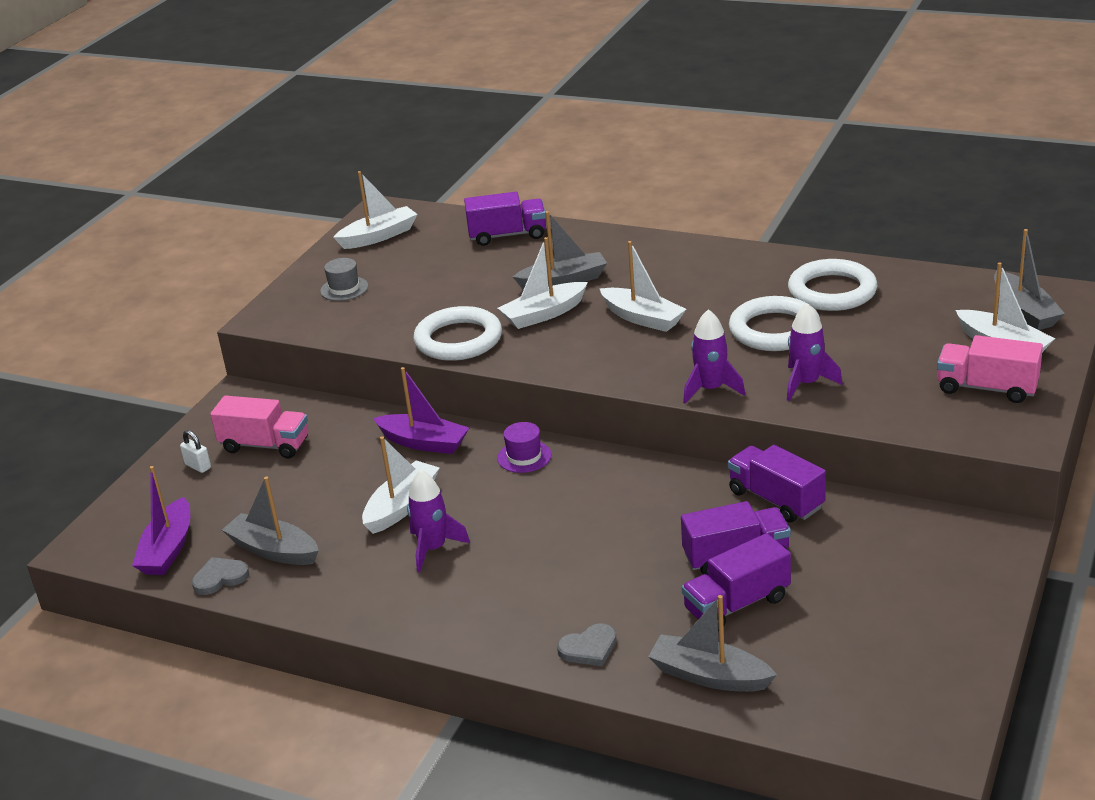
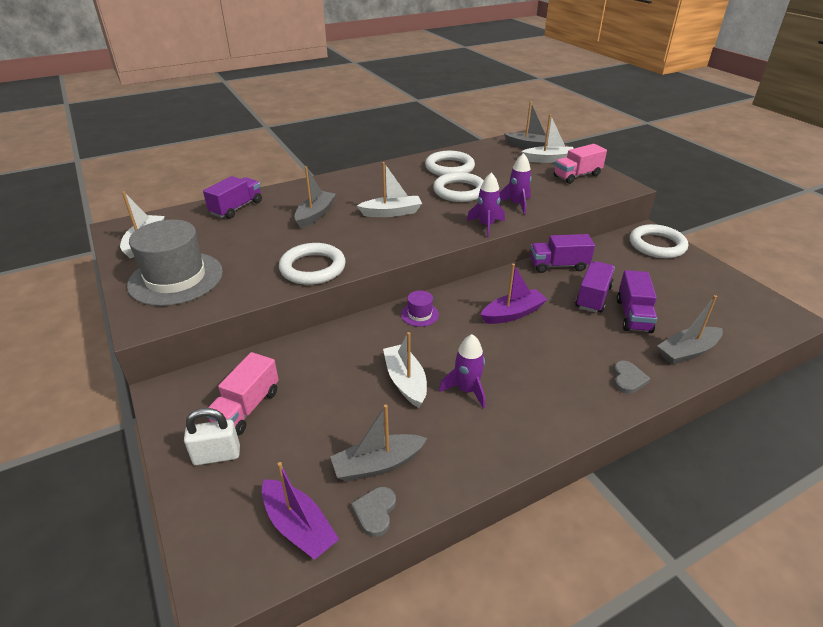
camera: 55 degrees left, 5 degrees up
white padlock [180,430,211,473] -> white padlock [184,408,240,465], size x1.67
pink truck [210,395,308,459] -> pink truck turned 150 degrees clockwise [206,352,279,435]
grey hat [320,258,368,301] -> grey hat [127,219,223,306], size x2.32
purple boat [373,367,469,454] -> purple boat moved to [481,264,548,324]
white boat [498,237,588,329] -> none
none -> white ring [630,224,688,258]

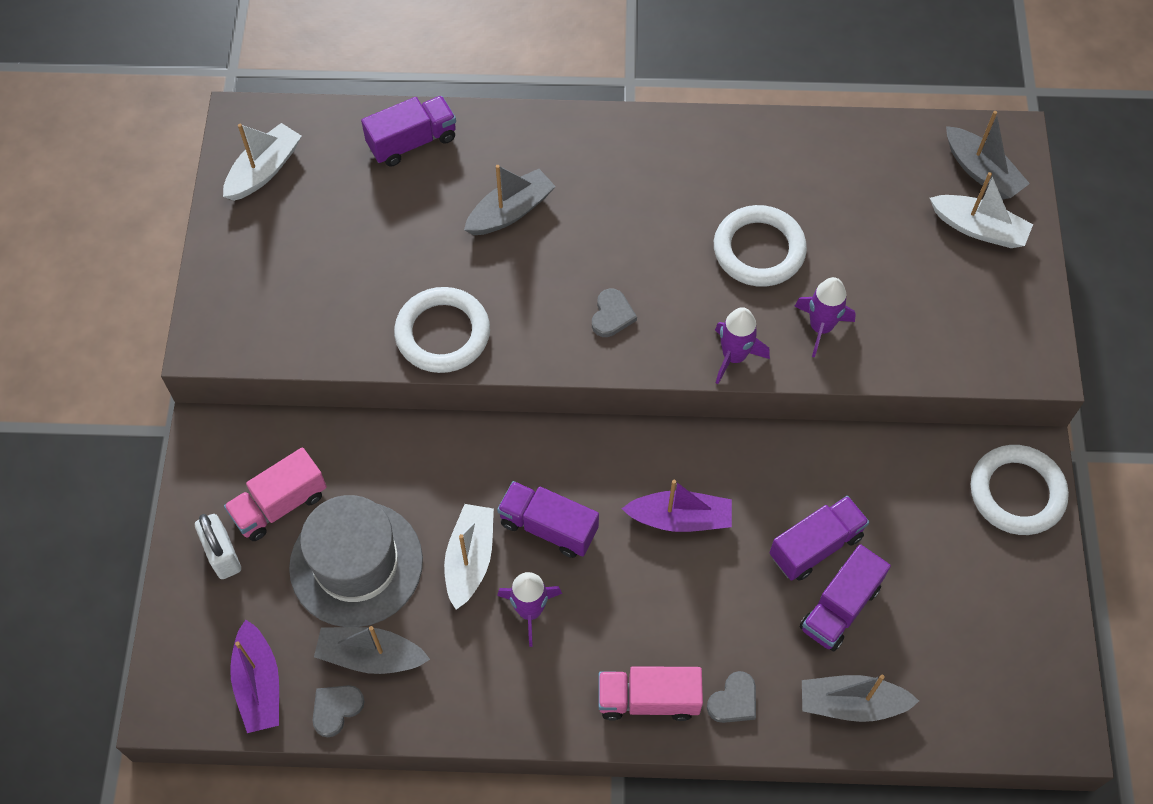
camera: 30 degrees right, 25 degrees up
grey hat [127,219,223,306] -> grey hat moved to [289,495,423,627]
white padlock [184,408,240,465] -> white padlock turned 45 degrees clockwise [195,514,241,579]
white boat [357,162,422,217] -> none
purple hat [401,290,439,327] -> none
white ring [425,151,475,176] -> none
purple truck [530,234,595,273] -> purple truck moved to [497,481,599,558]
pink truck [554,144,607,184] -> pink truck moved to [598,666,703,721]
none -> grey heart [592,288,637,337]

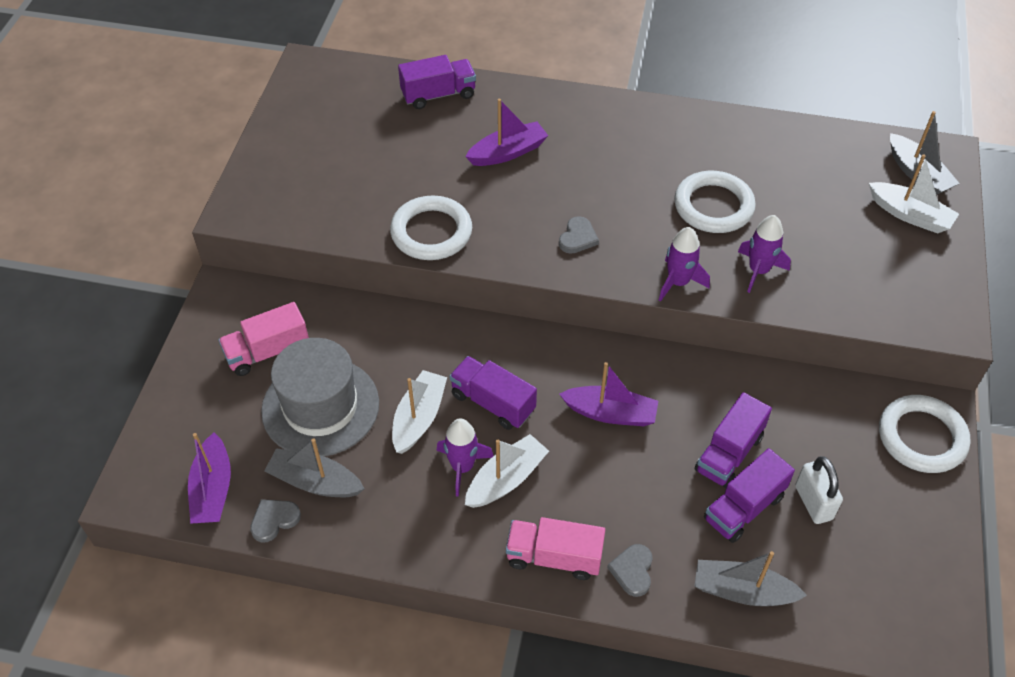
camera: 10 degrees right, 10 degrees down
white padlock [195,514,241,579] -> white padlock moved to [795,456,843,524]
white boat [223,123,302,201] -> white boat moved to [465,434,549,508]
grey boat [464,165,556,235] -> purple boat [465,99,548,166]
grey heart [707,671,756,723] -> grey heart turned 135 degrees clockwise [607,544,653,597]
purple truck [770,496,869,581] -> purple truck turned 150 degrees clockwise [695,392,772,488]

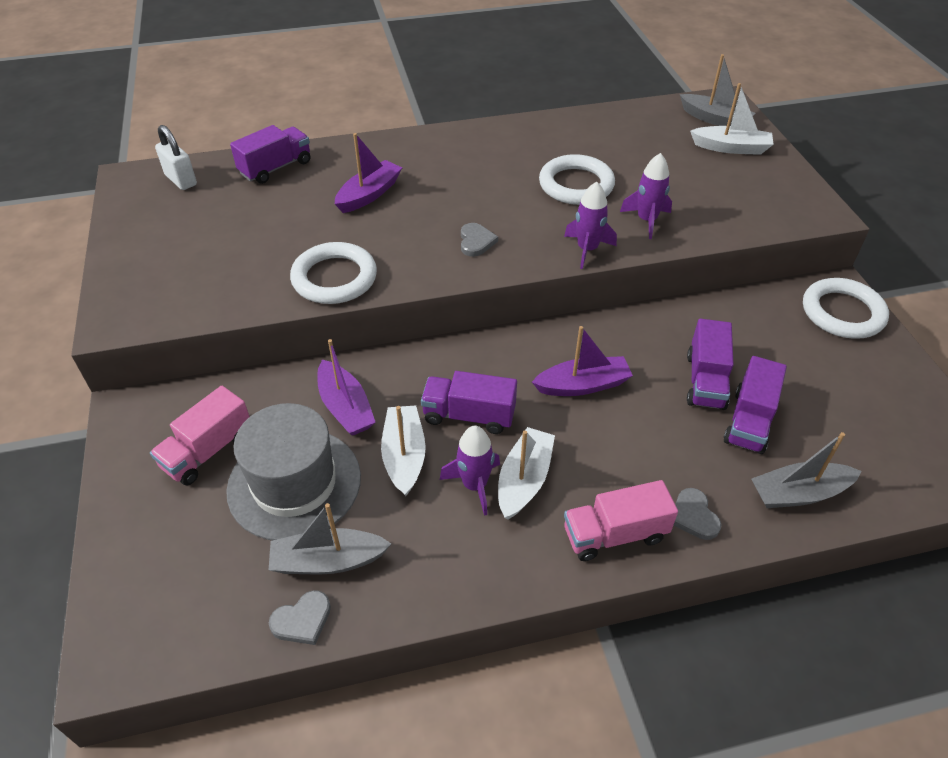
camera: 25 degrees left, 5 degrees down
purple boat [188,432,231,524] -> purple boat moved to [317,339,376,436]
grey heart [250,499,301,543] -> grey heart turned 150 degrees counterclockwise [269,590,331,645]
white padlock [795,456,843,524] -> white padlock moved to [155,125,197,190]

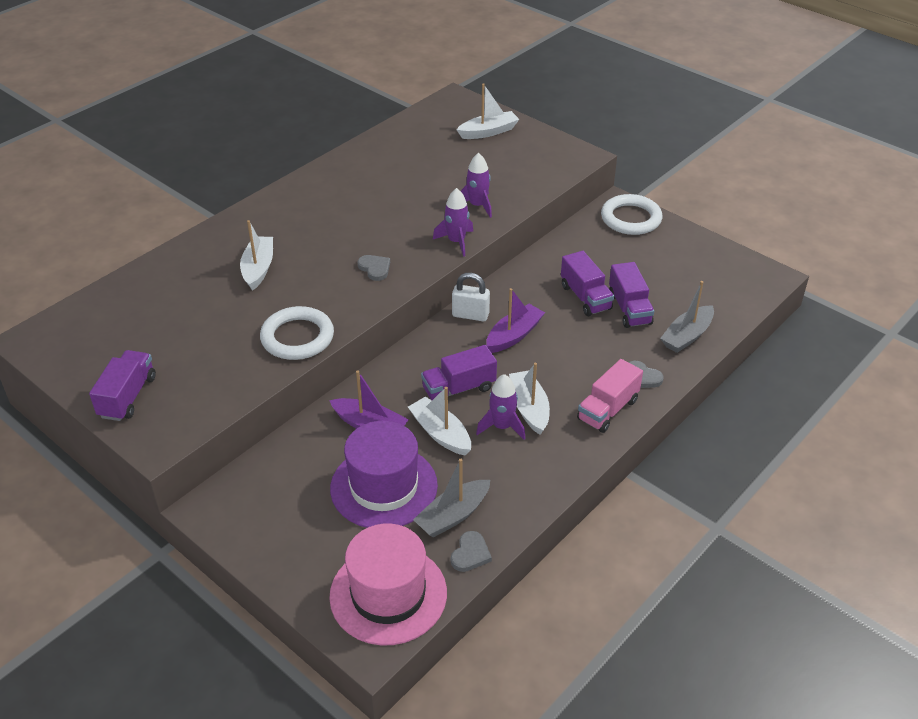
camera: 35 degrees left, 5 degrees down
pink truck [150,386,250,486] -> none
white padlock [155,125,197,190] -> white padlock moved to [452,273,490,321]
grey hat [226,403,361,540] -> purple hat [330,421,438,528]
purple truck [230,125,310,184] -> purple truck moved to [89,350,156,421]
purple boat [335,133,402,213] -> white boat [240,220,273,291]
white ring [539,154,615,205] -> none
grey boat [680,54,756,126] -> none
none -> pink hat [329,524,447,645]

